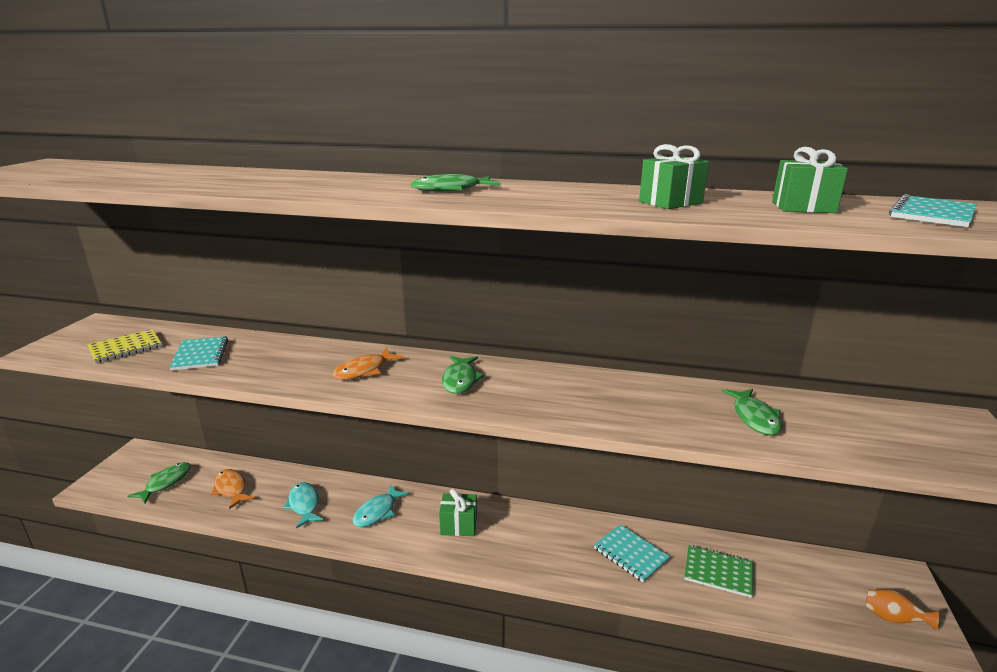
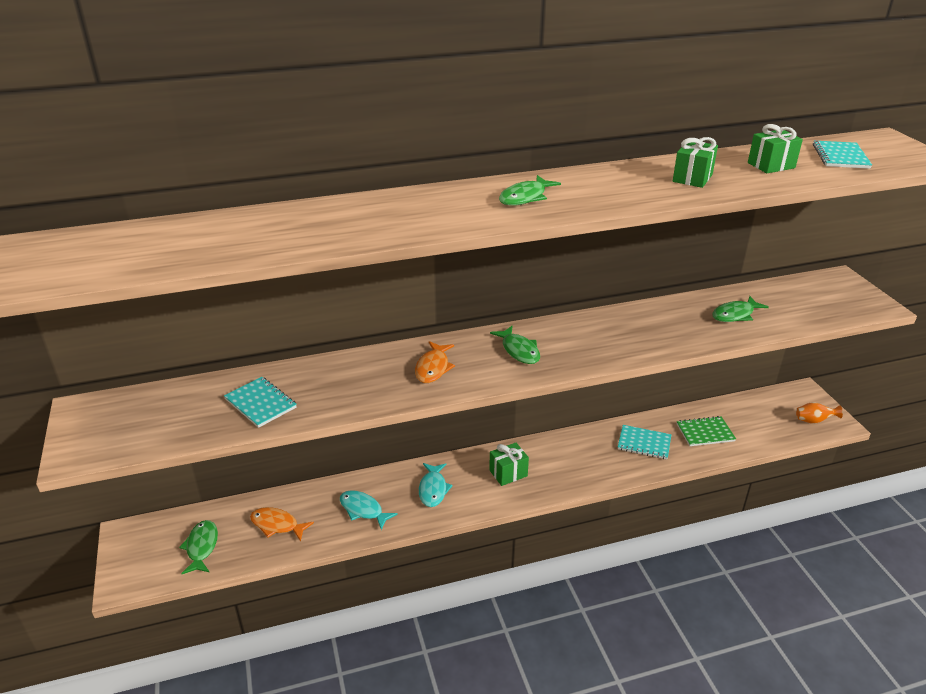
camera: 30 degrees left, 10 degrees up
yellow notebook [87,329,162,363] -> none
green fish [722,389,782,435] -> green fish turned 90 degrees clockwise [712,296,769,322]

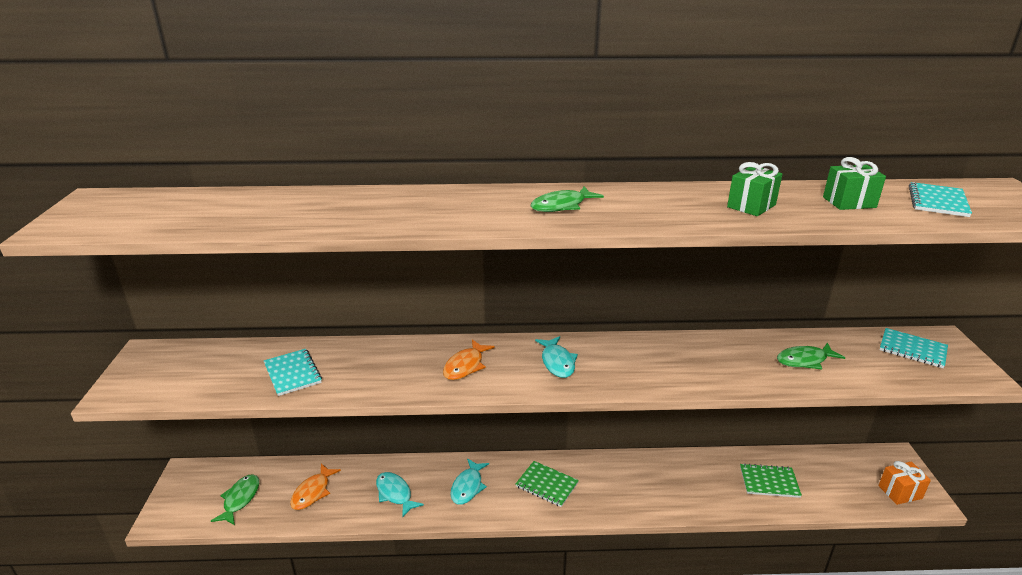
camera: 15 degrees right, 5 degrees down
orange fish [250,507,314,541] -> orange fish turned 105 degrees counterclockwise [290,464,341,510]
green gift [489,443,529,486] -> green notebook [516,461,579,507]
green fish [490,326,540,364] -> turquoise fish [535,336,578,378]
turquoise notebook [618,425,671,459] -> turquoise notebook moved to [880,328,948,368]
orange vase [796,402,843,424] -> orange gift [878,461,931,505]

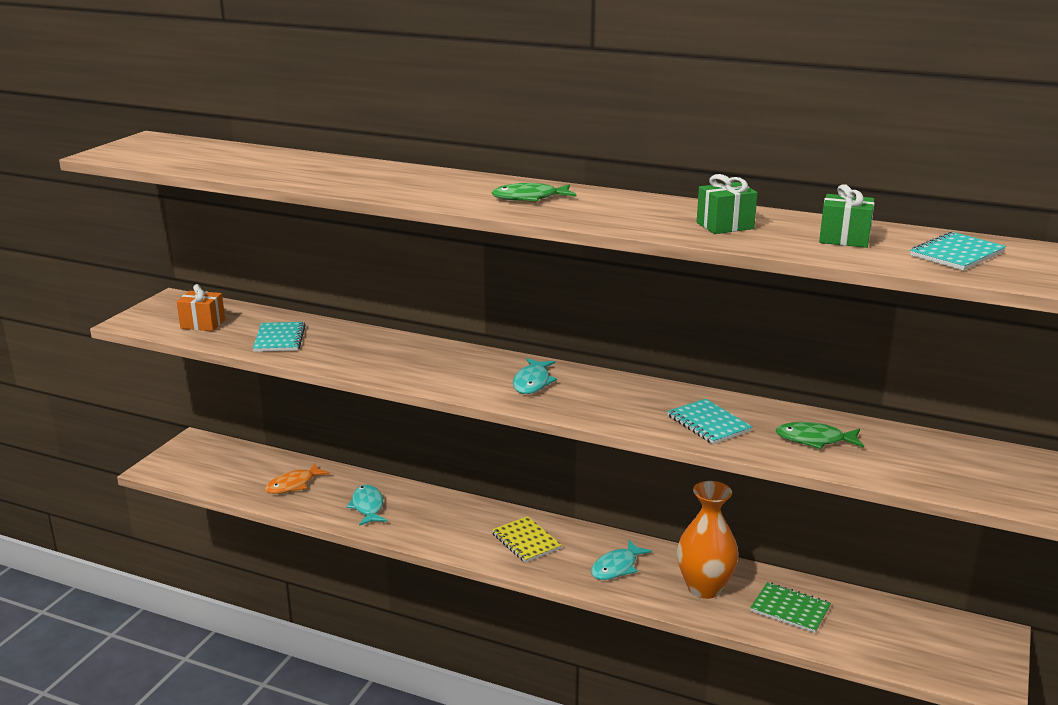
camera: 25 degrees right, 5 degrees down
green fish [211,474,259,525] -> none
orange fish [443,339,495,380] -> none
turquoise fish [450,458,489,505] -> turquoise fish moved to [591,540,652,580]
green notebook [516,461,579,507] -> yellow notebook [492,516,562,563]
orange gift [878,461,931,505] -> orange gift moved to [177,284,225,331]
turquoise notebook [880,328,948,368] -> turquoise notebook moved to [667,399,752,444]
none -> orange vase [677,481,739,599]

